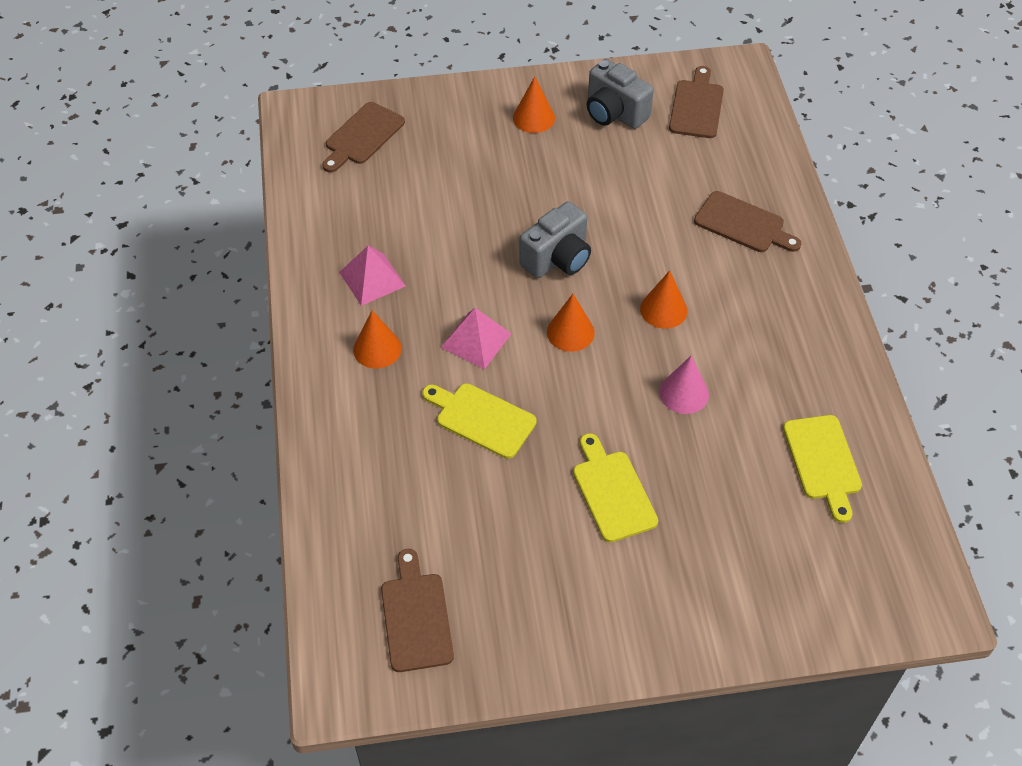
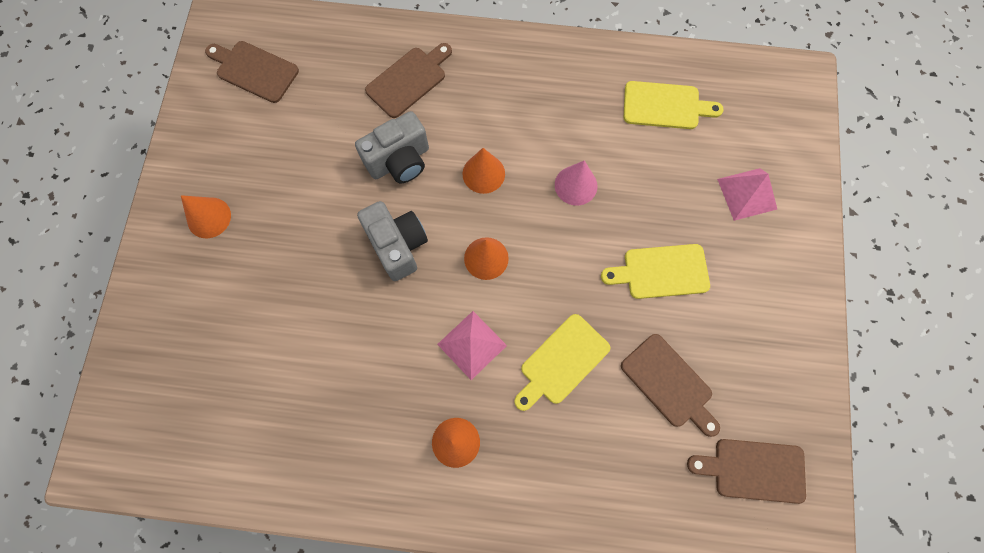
camera: 75 degrees left, 20 degrees up
brown cutting board [322,102,405,172] -> brown cutting board moved to [621,334,720,437]
pink pyramid [339,246,406,306] -> pink pyramid moved to [717,168,777,221]
grey camera [587,59,654,129] -> grey camera moved to [355,111,429,183]

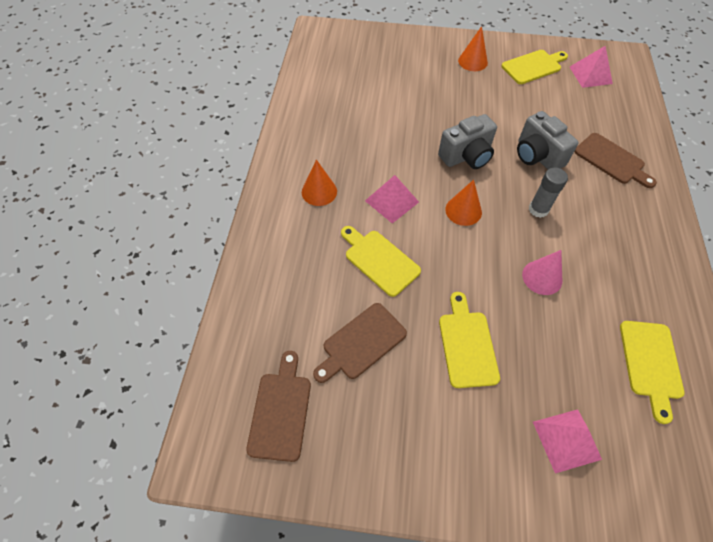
camera: 90 degrees right, 15 degrees down
brown cutting board [205,41,299,103] -> pink pyramid [570,46,613,88]
orange cone [462,148,505,194] -> grey glue stick [529,168,568,218]
none -> yellow cutting board [501,50,568,84]

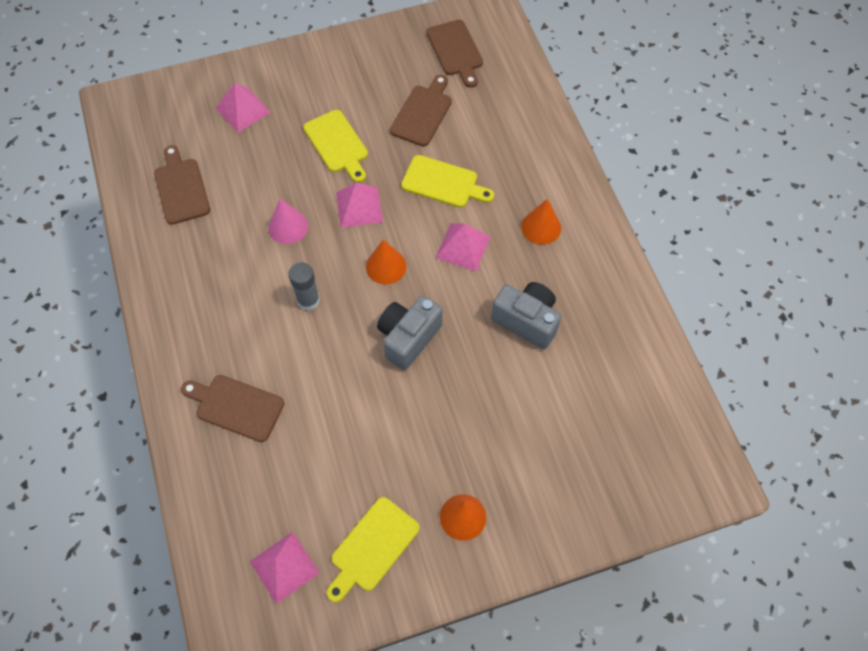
camera: 155 degrees right, 5 degrees up
grey camera [517,111,579,169] -> grey camera moved to [491,282,561,349]
yellow cutting board [620,321,685,424] -> brown cutting board [154,145,210,225]
none -> pink pyramid [336,183,383,228]

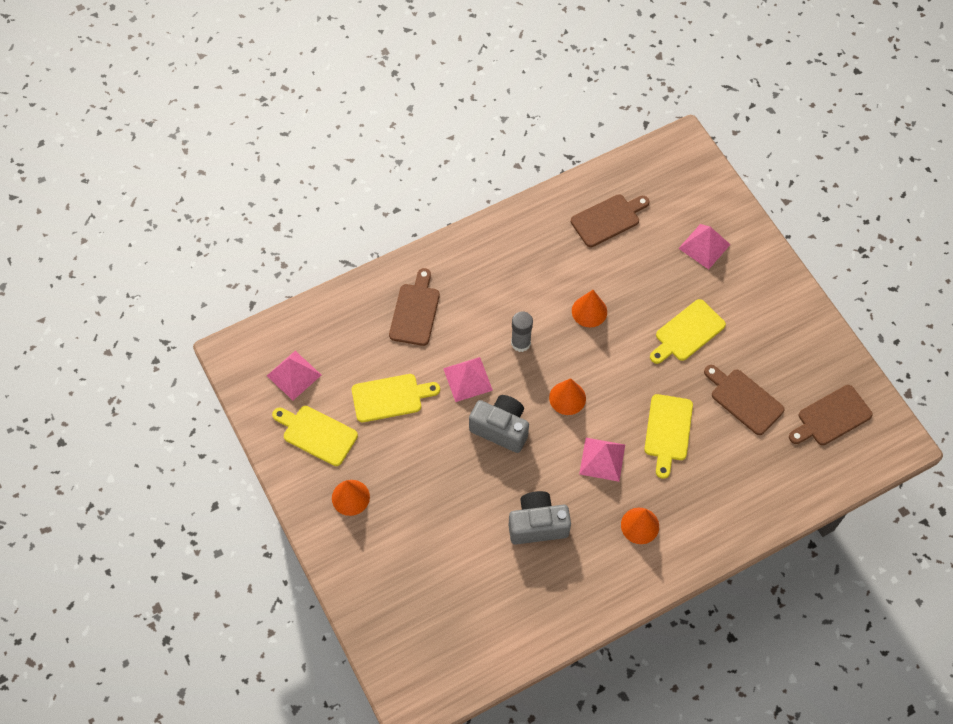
camera: 80 degrees right, 0 degrees up
pink cone [268,198,308,244] -> orange cone [572,290,607,327]
pink pyramid [336,183,383,228] -> pink pyramid moved to [443,357,493,402]
brown cutting board [390,75,452,147] -> brown cutting board turned 150 degrees counterclockwise [704,365,784,435]
grey camera [491,282,561,349] -> grey camera turned 120 degrees counterclockwise [508,491,571,545]
none -> yellow cutting board [352,374,440,422]

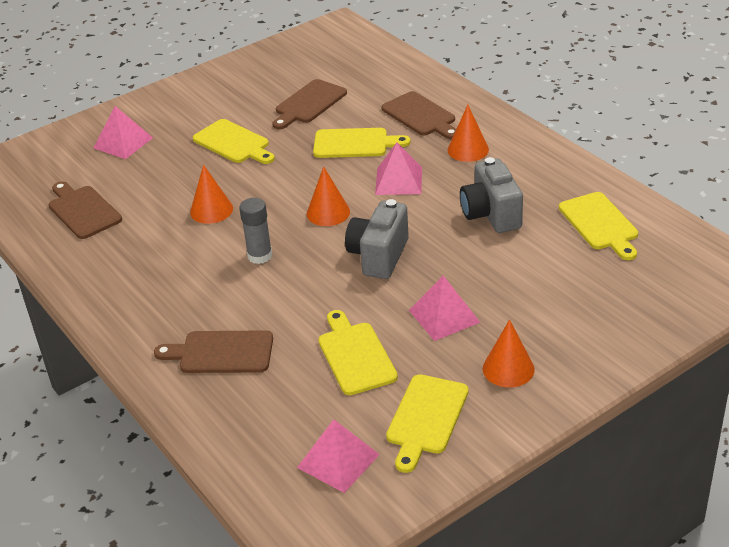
camera: 95 degrees left, 25 degrees down
pink pyramid [443,357,493,402] -> pink pyramid moved to [409,275,481,341]
brown cutting board [789,385,873,445] -> brown cutting board moved to [381,91,456,139]
none -> yellow cutting board [559,192,638,260]

